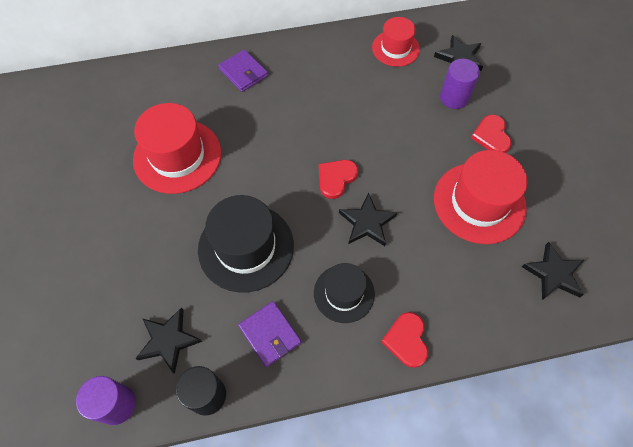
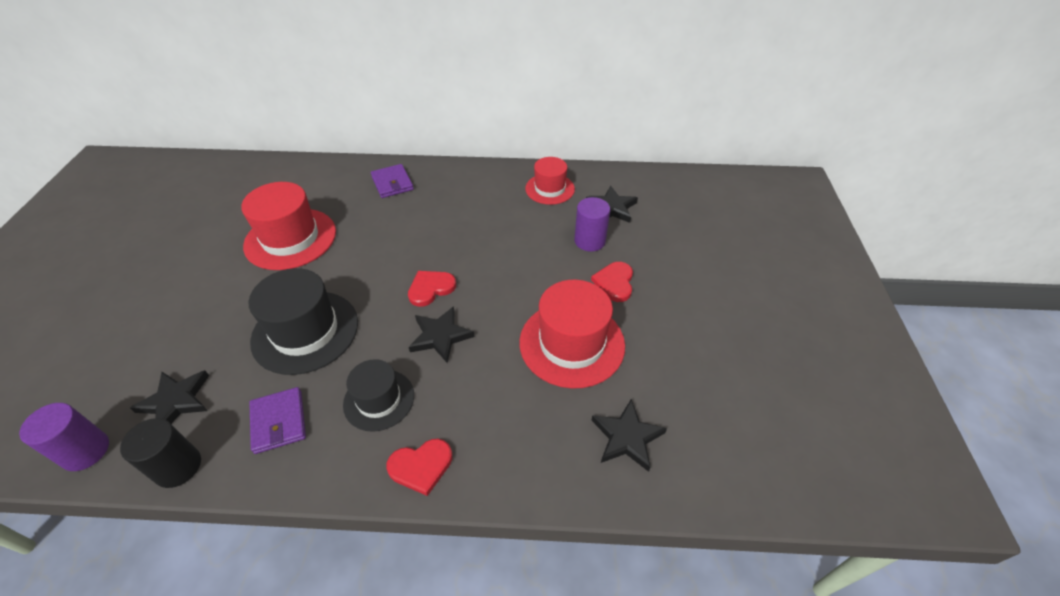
camera: 15 degrees right, 15 degrees down
red heart [381,312,428,368] -> red heart turned 120 degrees counterclockwise [386,439,452,496]

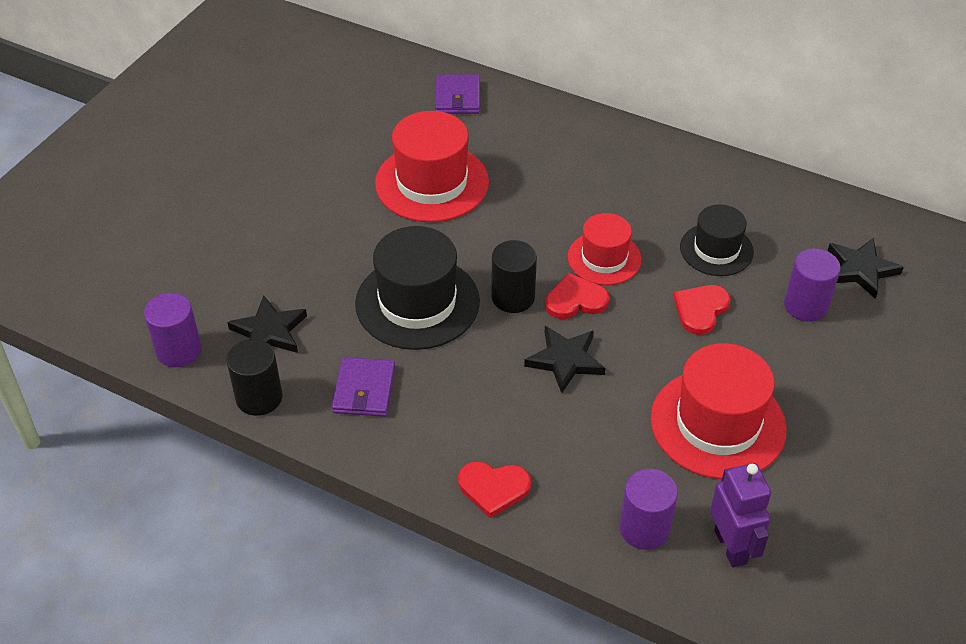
camera: 25 degrees right, 0 degrees up
black hat [343,359,414,432] -> black hat moved to [680,204,754,276]
purple wallet [371,164,414,198] -> purple wallet moved to [435,74,480,114]
red hat [525,157,575,205] -> red hat moved to [568,213,641,285]
red heart [591,262,633,302] -> red heart moved to [673,285,731,335]
black star [591,399,667,472] -> purple robot [710,463,771,568]
none -> black cylinder [491,240,537,313]
none -> purple cylinder [619,469,678,550]

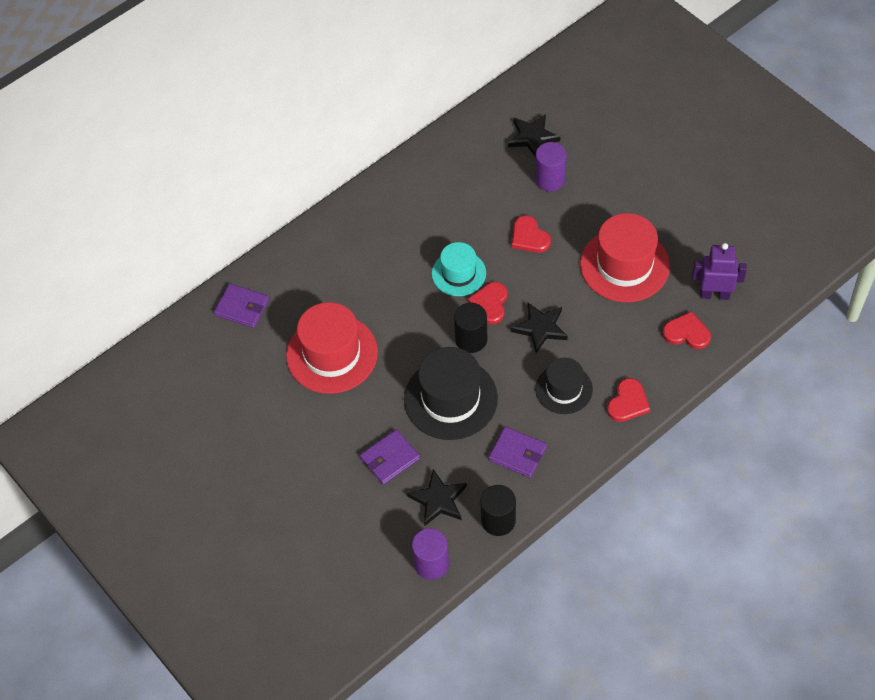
camera: 65 degrees left, 10 degrees up
red hat [568,213,641,285] -> turquoise hat [432,242,486,296]
purple cylinder [619,469,678,550] -> red heart [662,311,711,349]
black hat [680,204,754,276] -> black hat moved to [535,358,593,414]
none -> purple wallet [360,429,420,485]

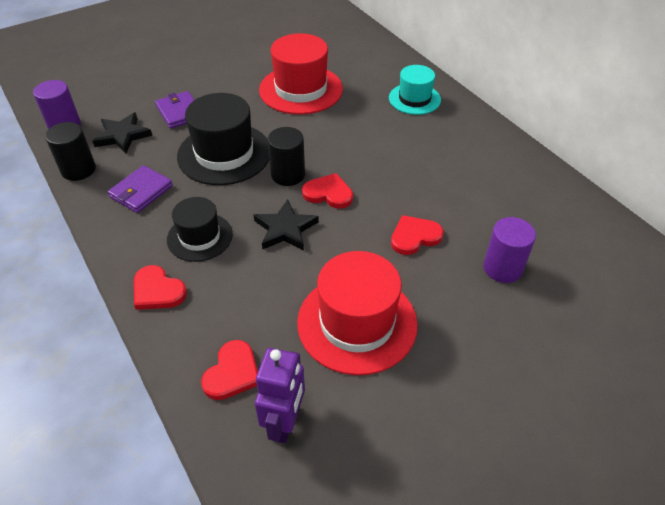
camera: 95 degrees right, 10 degrees down
purple wallet [214,284,269,328] -> none
turquoise hat [432,242,486,296] -> turquoise hat moved to [389,65,441,115]
black star [508,114,560,157] -> none

